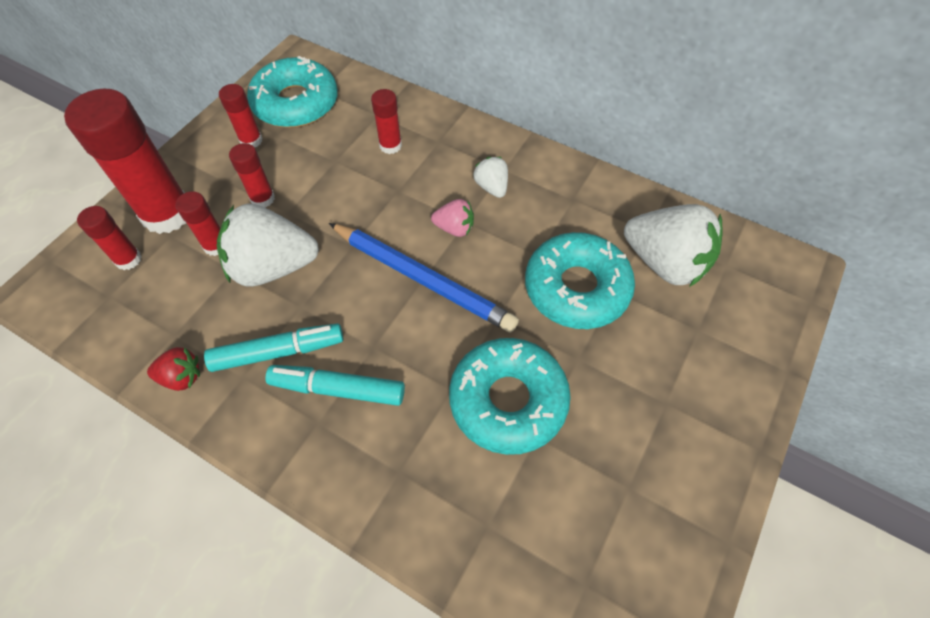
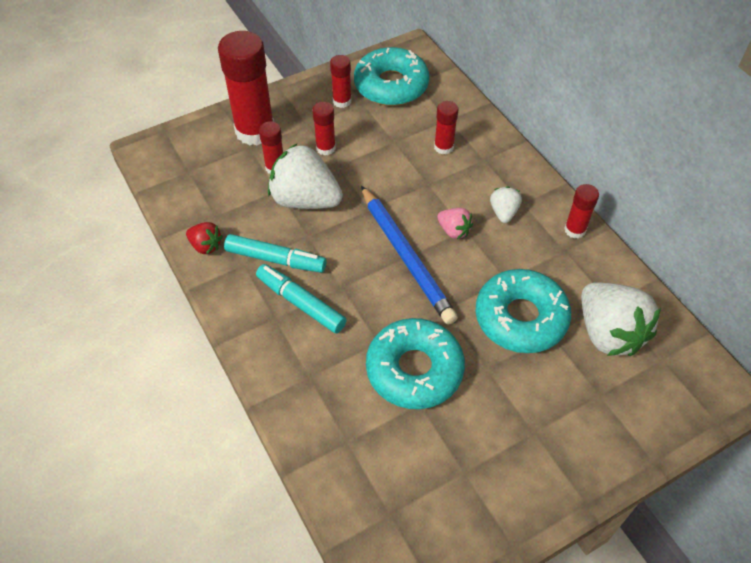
camera: 30 degrees right, 5 degrees down
red glue stick [77,206,142,270] -> red glue stick moved to [564,184,599,239]

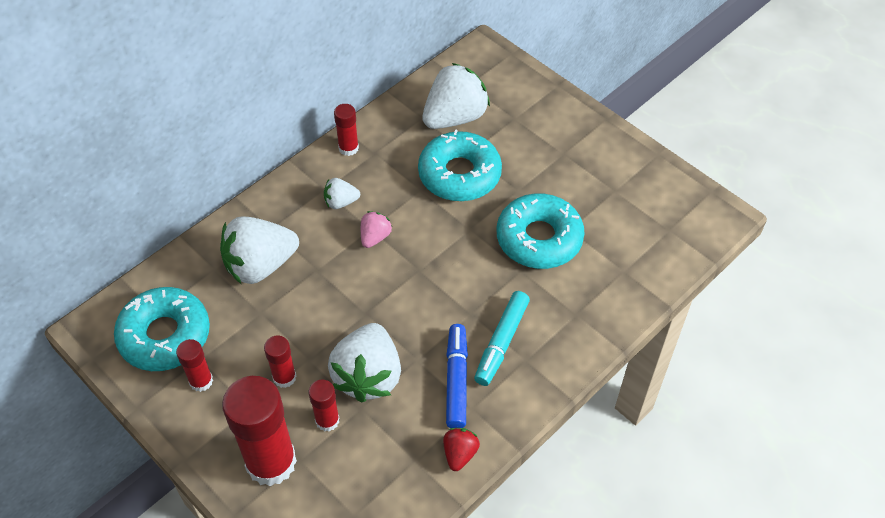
camera: 105 degrees left, 0 degrees up
turquoise marker [224,234,327,273] -> blue marker [446,324,468,428]
blue pencil [361,186,458,325] -> none
red glue stick [434,101,458,155] -> white strawberry [220,216,299,284]

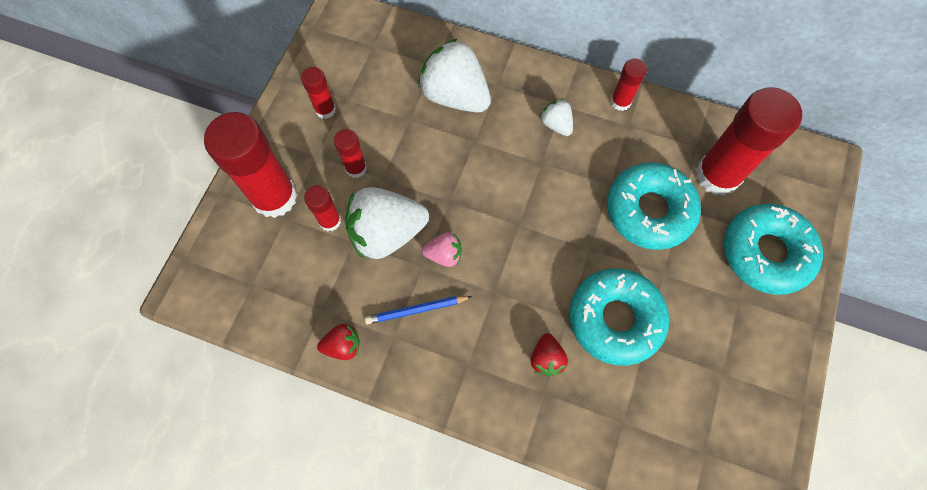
camera: 65 degrees right, 15 degrees up
turquoise donut [114,287,210,371] -> turquoise donut moved to [724,204,823,295]
pink strawberry [361,211,392,248] -> pink strawberry moved to [422,232,462,267]
white strawberry [422,63,490,129] -> red glue stick [696,87,802,196]
blue marker [446,324,468,428] -> blue pencil [365,296,473,324]
turquoise marker [474,291,530,386] -> none
none -> red strawberry [531,333,568,376]

